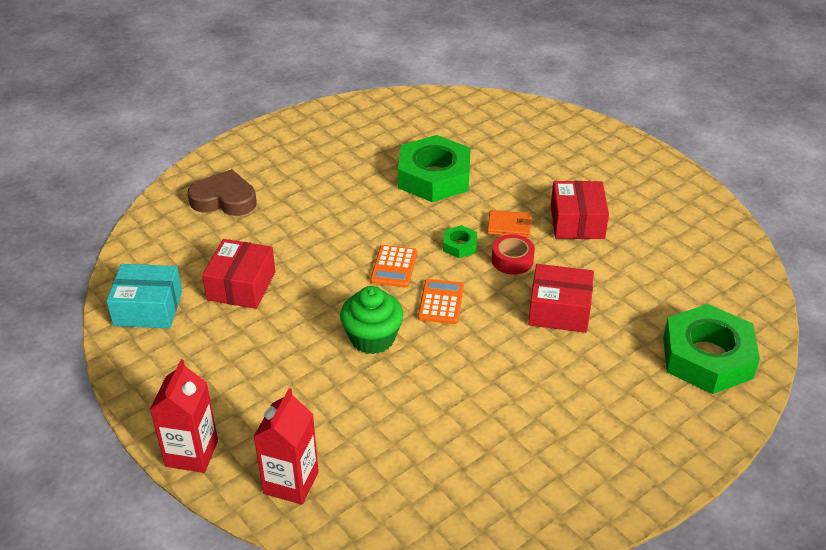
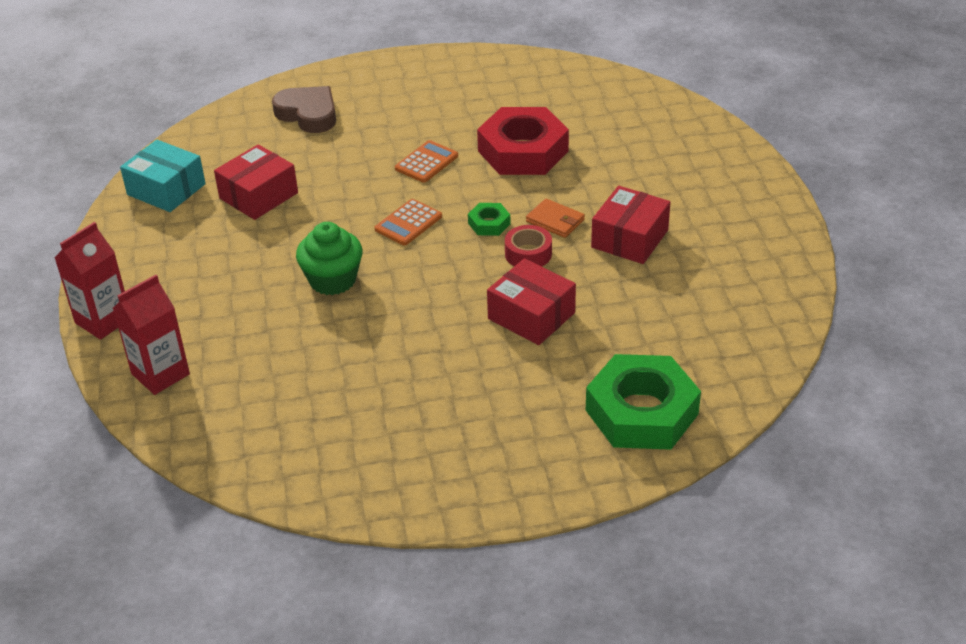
camera: 30 degrees right, 0 degrees up
green nut [398,135,471,202] -> red nut [477,107,569,175]
orange calculator [418,279,464,324] -> orange calculator moved to [395,140,458,183]

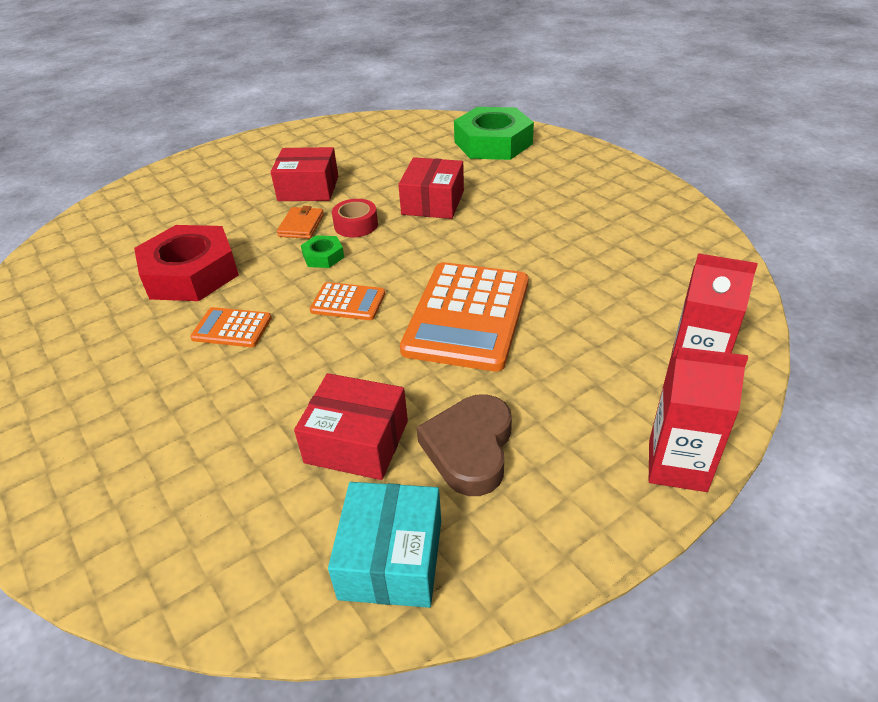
camera: 115 degrees left, 0 degrees up
brown heart [272,86,336,133] -> brown heart moved to [417,394,512,496]
green cupcake [296,222,362,295] -> orange calculator [400,262,528,372]

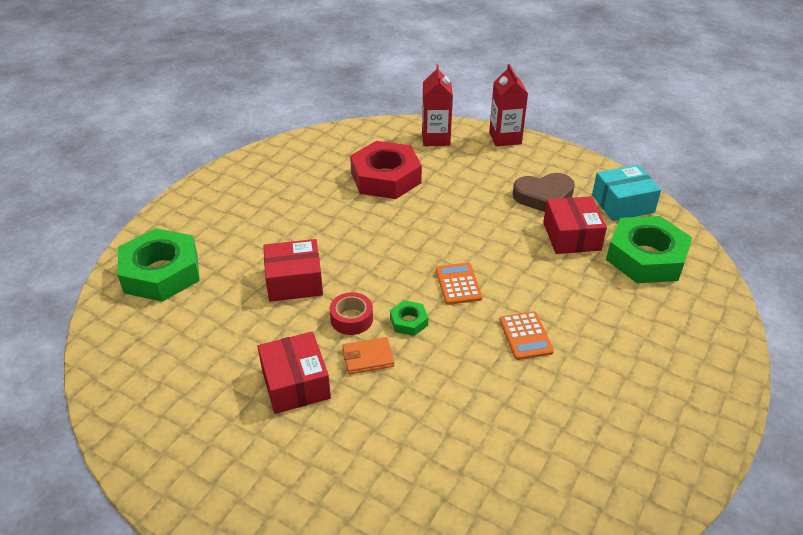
camera: 115 degrees left, 0 degrees up
red nut [134,225,239,301] -> red nut moved to [350,141,422,199]
orange calculator [400,262,528,372] -> none
none -> green nut [606,216,692,283]

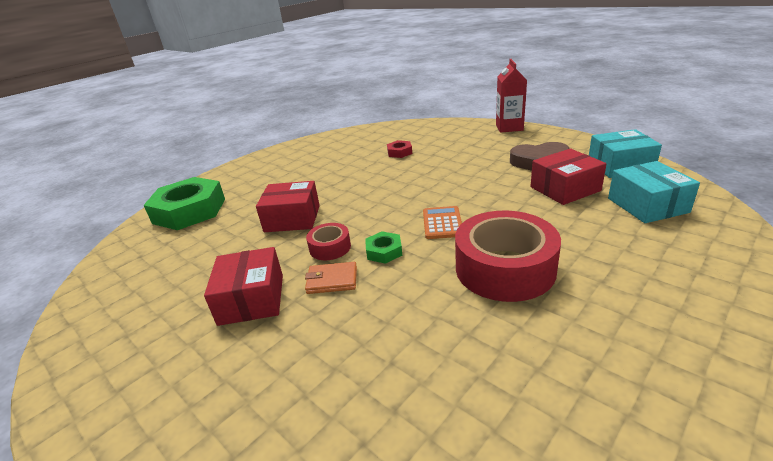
camera: 15 degrees right, 10 degrees down
red nut [350,141,422,199] -> red nut [387,140,412,158], size x0.44
red carton [422,64,453,146] -> none
orange calculator [499,312,554,360] -> red tape [455,211,561,302]
red box [543,196,607,254] -> red box turned 60 degrees clockwise [530,148,607,205]
green nut [606,216,692,283] -> turquoise box [608,161,700,223]

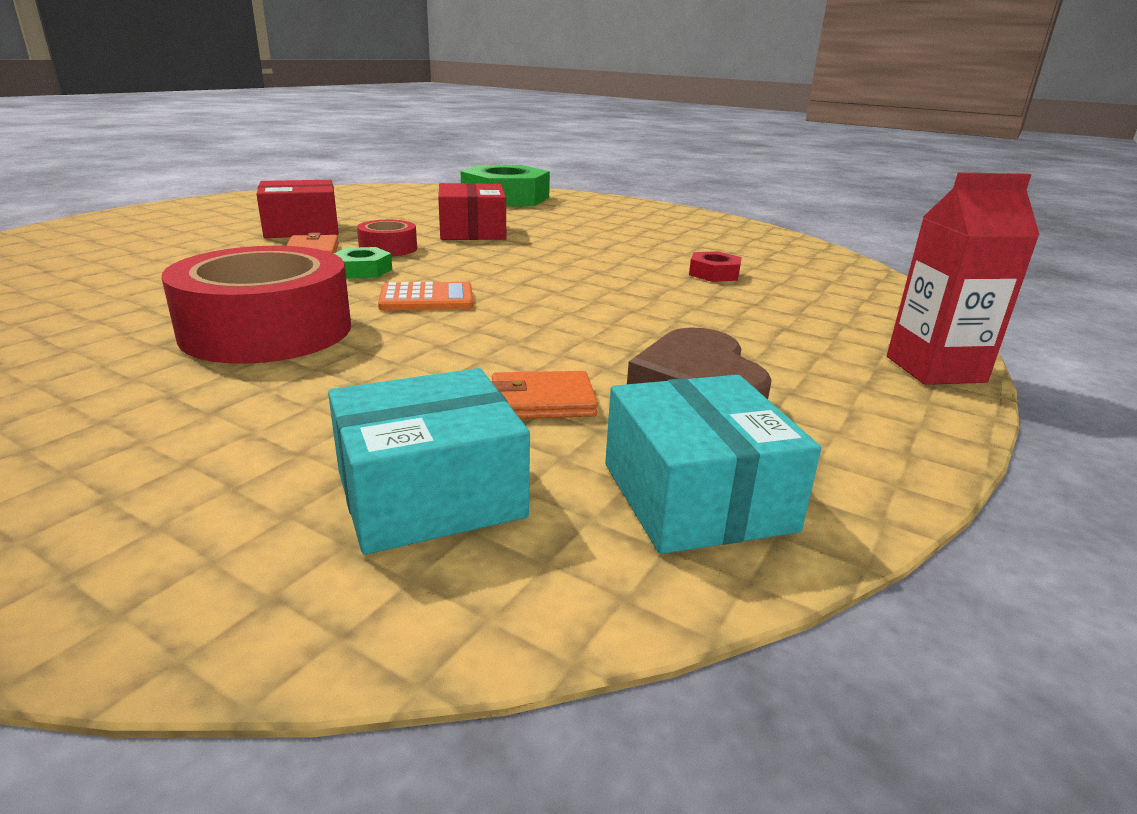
camera: 75 degrees right, 5 degrees down
red box [530,148,607,205] -> orange wallet [491,371,598,419]

